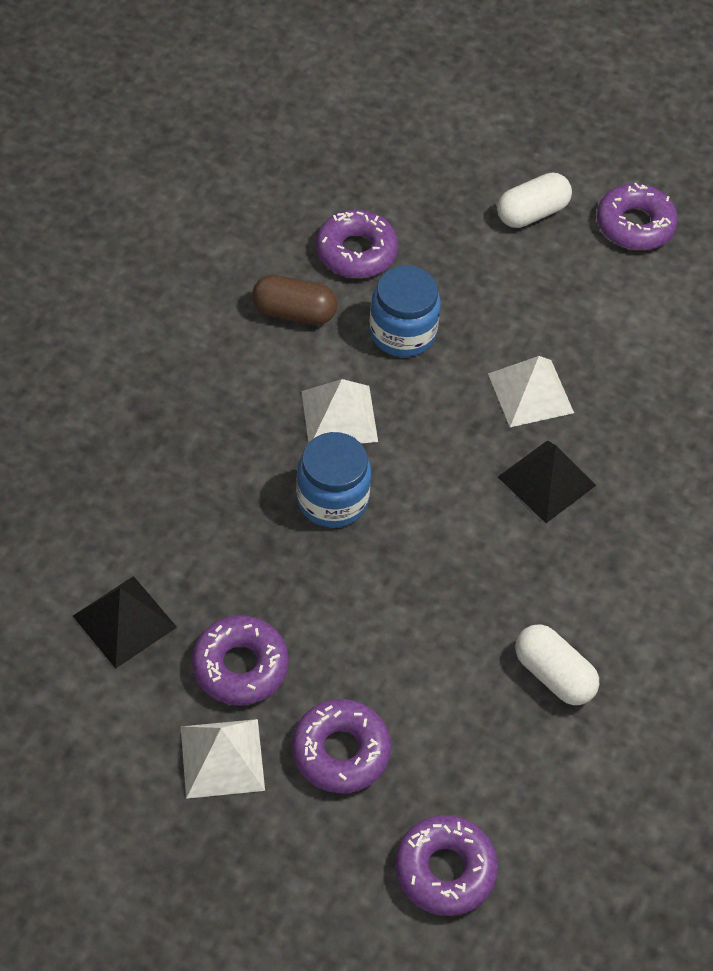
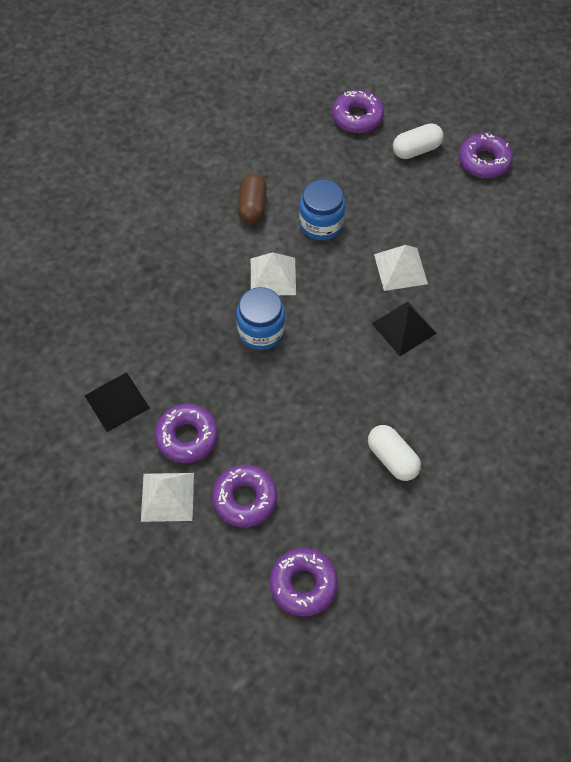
camera: 10 degrees right, 5 degrees up
brown capsule [252,275,337,325] -> brown capsule turned 75 degrees clockwise [238,173,267,224]
purple donut [316,210,398,278] -> purple donut moved to [332,90,384,133]

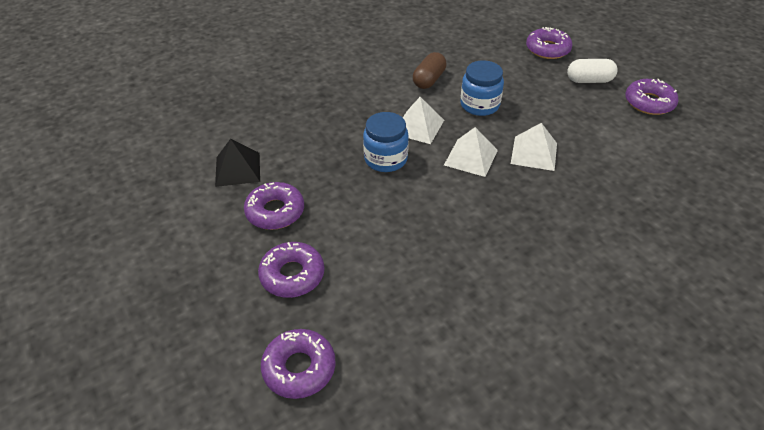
camera: 25 degrees right, 15 degrees down
white pyramid [141,473,194,522] -> white pyramid moved to [444,127,498,177]
white capsule [368,425,421,481] -> none
black pyramid [372,301,437,356] -> none

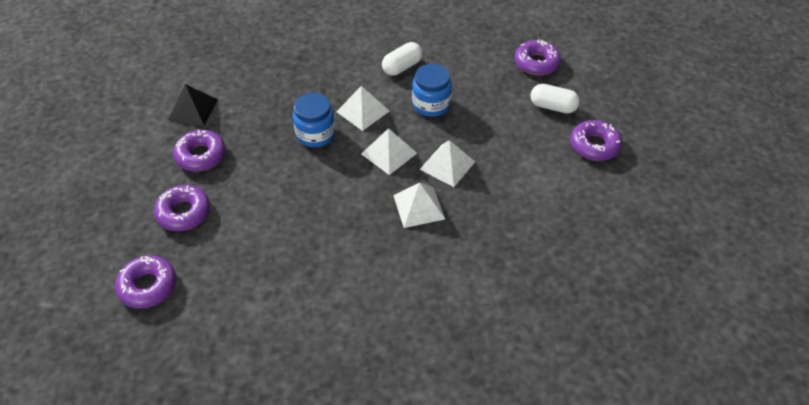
camera: 20 degrees right, 5 degrees up
brown capsule [413,52,447,89] -> white capsule [382,42,423,76]
none -> white pyramid [393,183,445,228]

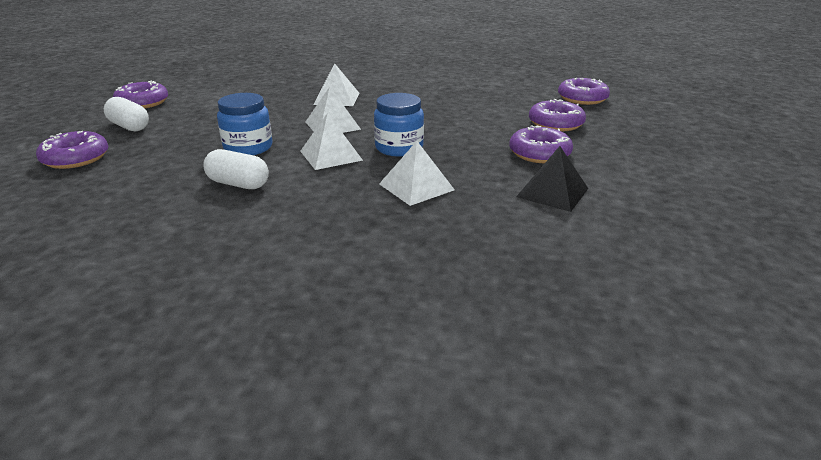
camera: 160 degrees left, 20 degrees down
white capsule [382,42,423,76] -> white capsule turned 45 degrees clockwise [203,149,269,189]
white pyramid [420,140,475,187] -> white pyramid moved to [379,141,455,206]

